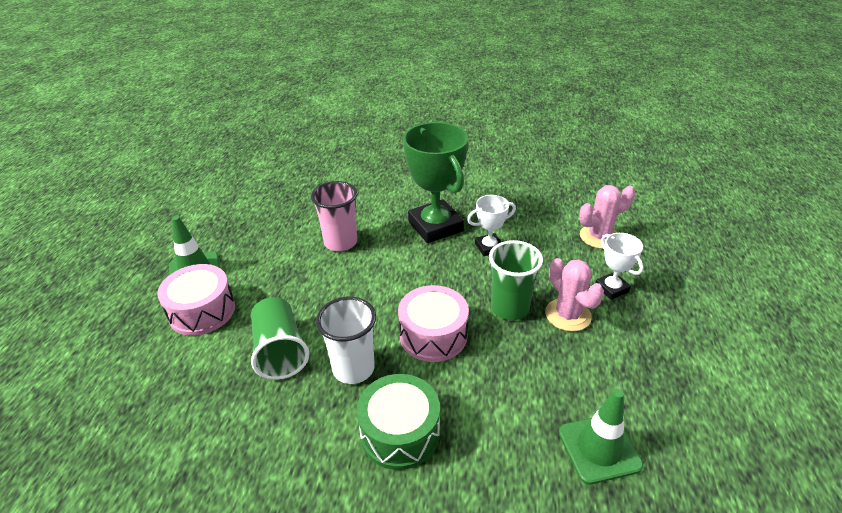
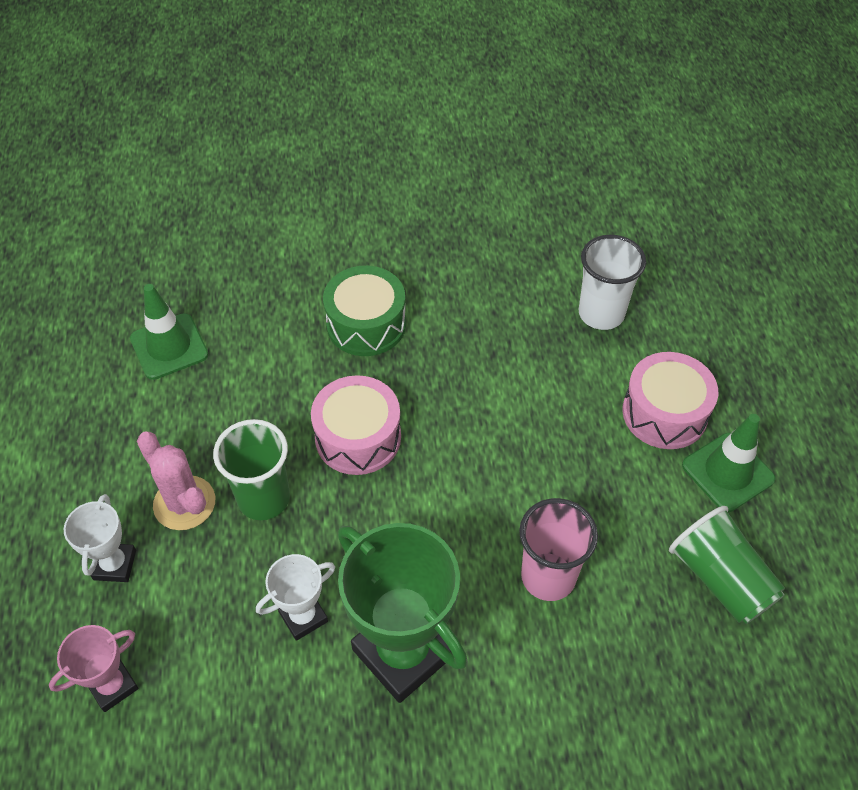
camera: 165 degrees right, 15 degrees up
green cup [251,297,309,380] -> green cup moved to [669,506,785,624]
white cup [316,297,376,384] -> white cup moved to [579,235,646,330]
pink cactus [579,185,635,249] -> pink trophy [49,625,139,712]
white trophy [596,233,643,300] -> white trophy turned 45 degrees clockwise [64,494,136,582]

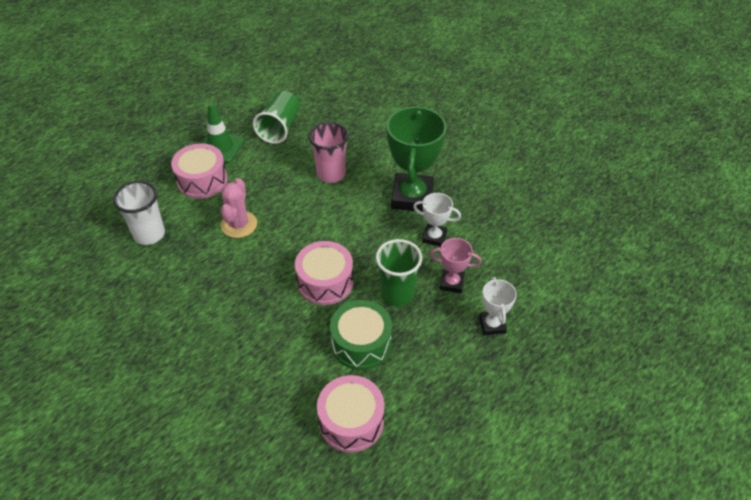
camera: 130 degrees left, 5 degrees down
pink trophy [49,625,139,712] -> pink trophy moved to [430,238,481,293]
white trophy [64,494,136,582] -> white trophy turned 60 degrees counterclockwise [479,277,517,335]
green traffic cone [130,284,209,380] -> pink drum [317,375,384,453]
pink cactus [137,431,215,530] -> pink cactus moved to [221,178,257,238]
green drum [323,266,406,356] -> green drum moved to [330,300,392,370]

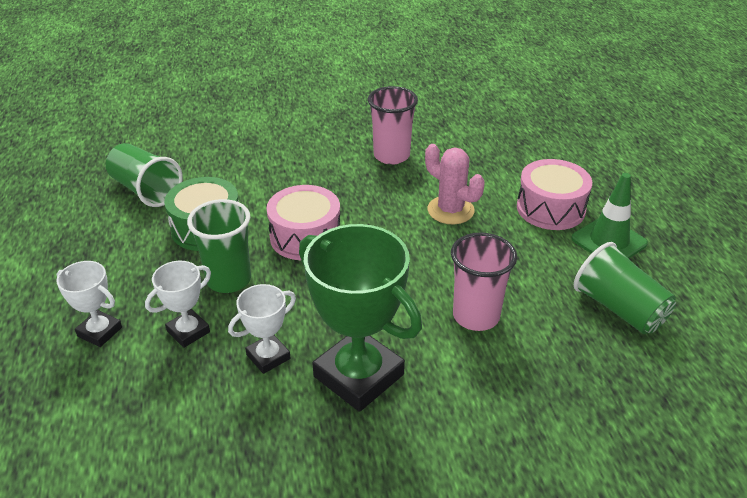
camera: 125 degrees right, 10 degrees down
white cup [113,181,165,245] -> none
pink drum [317,375,384,453] -> green cup [106,143,183,207]
pink trophy [430,238,481,293] -> white trophy [145,261,211,348]
none -> pink cup [368,86,418,165]

